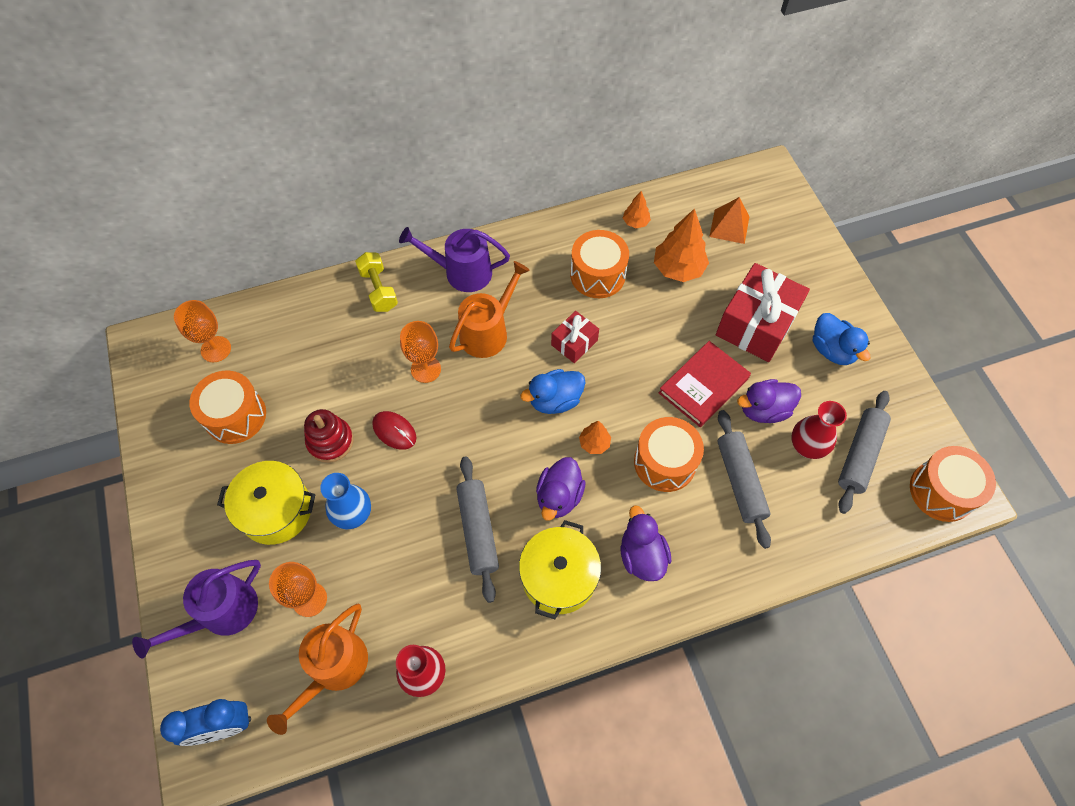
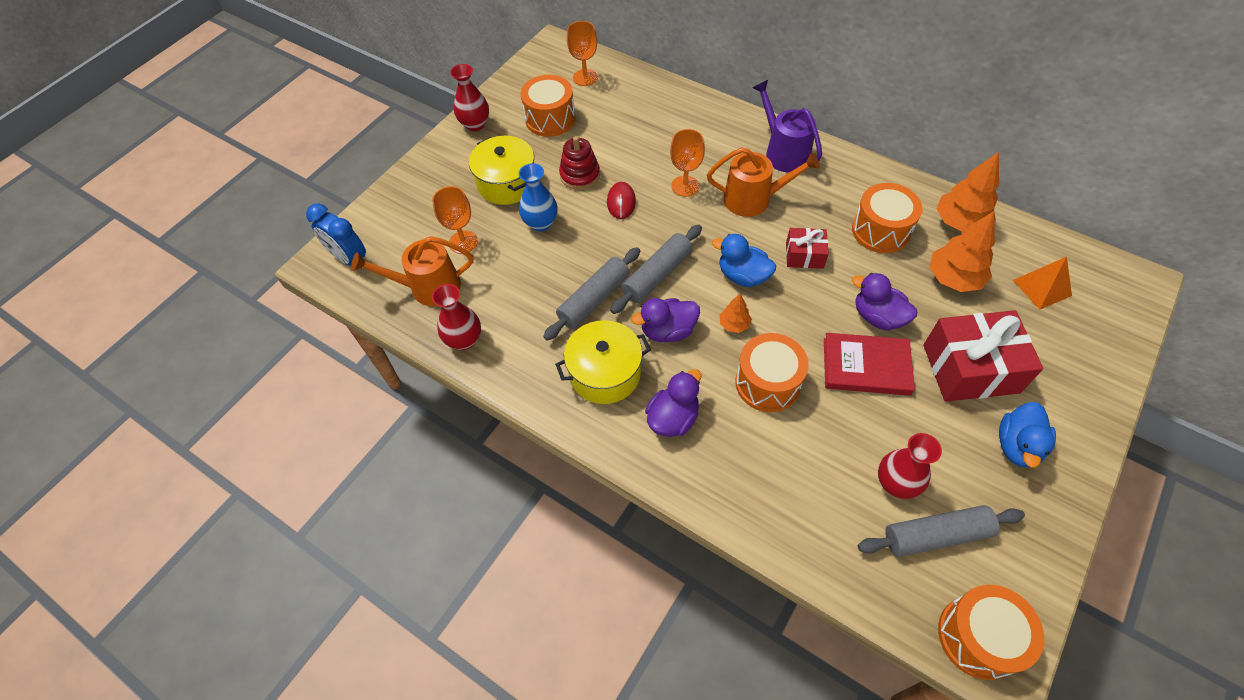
camera: 55 degrees right, 5 degrees down
purple watering can [132,560,261,659] -> none
yellow dumbbell [355,252,398,312] -> none
orange tree [623,191,651,228] -> orange tree [936,152,999,231], size x1.89
grey rolling pin [718,410,771,549] -> grey rolling pin moved to [610,225,702,314]
purple duck [737,379,801,423] -> purple duck moved to [852,273,917,331]
none -> red vase [450,64,489,131]

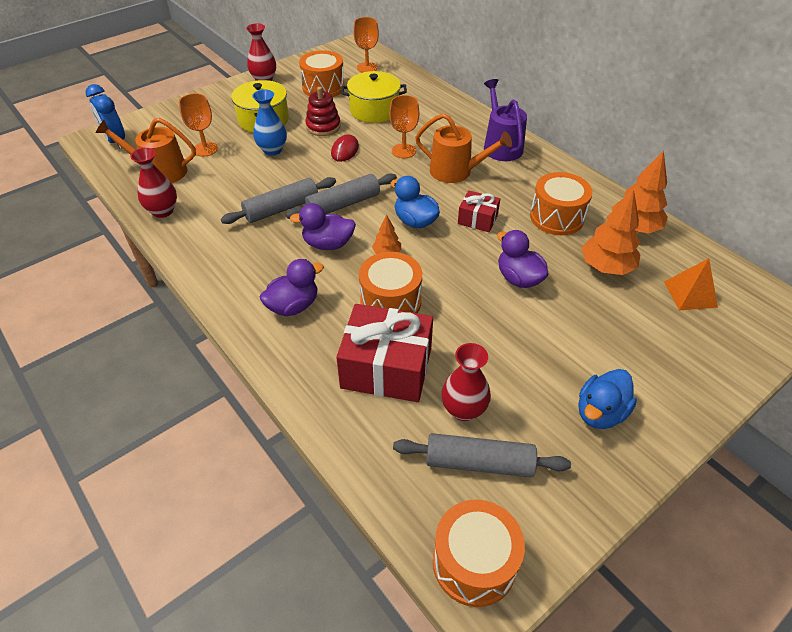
camera: 15 degrees right, 10 degrees down
yellow pot [555,320,651,404] -> yellow pot moved to [341,71,407,123]
red book [824,333,915,396] -> none
red gift [923,310,1043,402] -> red gift moved to [336,304,433,402]

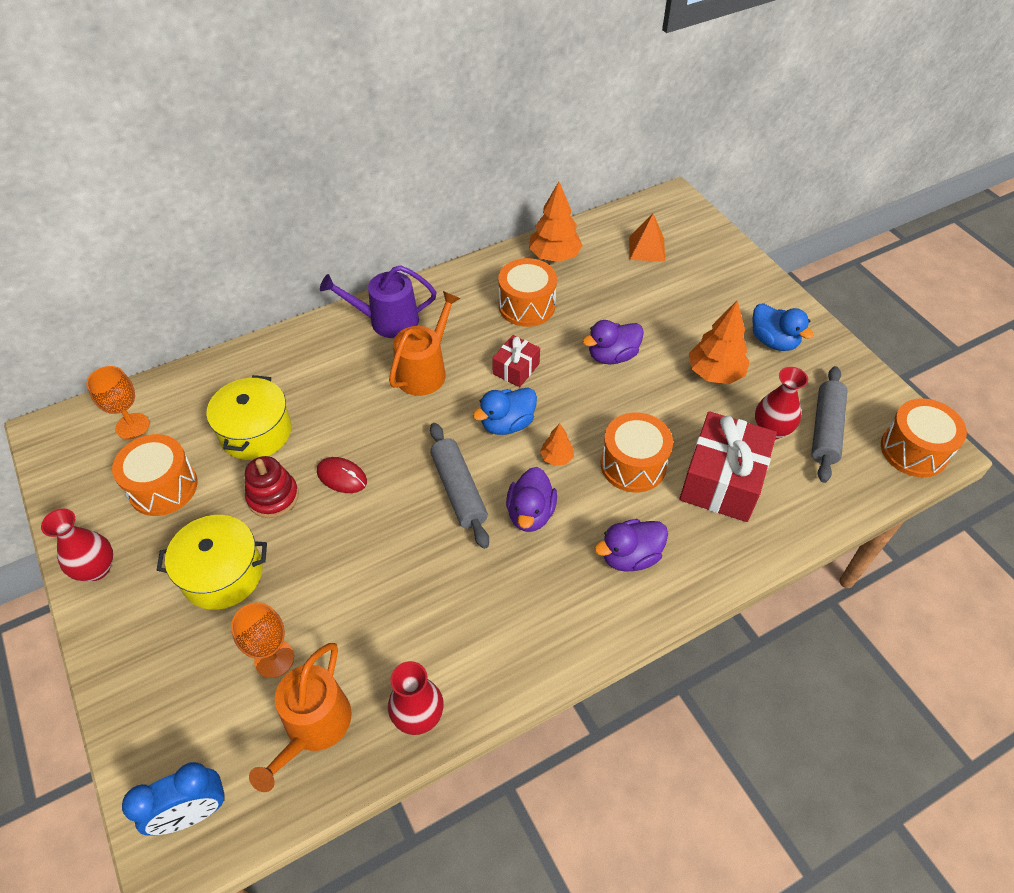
camera: 80 degrees left, 5 degrees up
grey rolling pin [221,177,336,224] -> none
blue vase [252,89,287,156] -> none
purple duck [260,259,324,316] -> purple duck turned 90 degrees counterclockwise [595,519,668,572]
orange goblet [389,95,419,158] -> none
orange tree [581,190,640,275] -> orange tree moved to [689,300,750,384]

